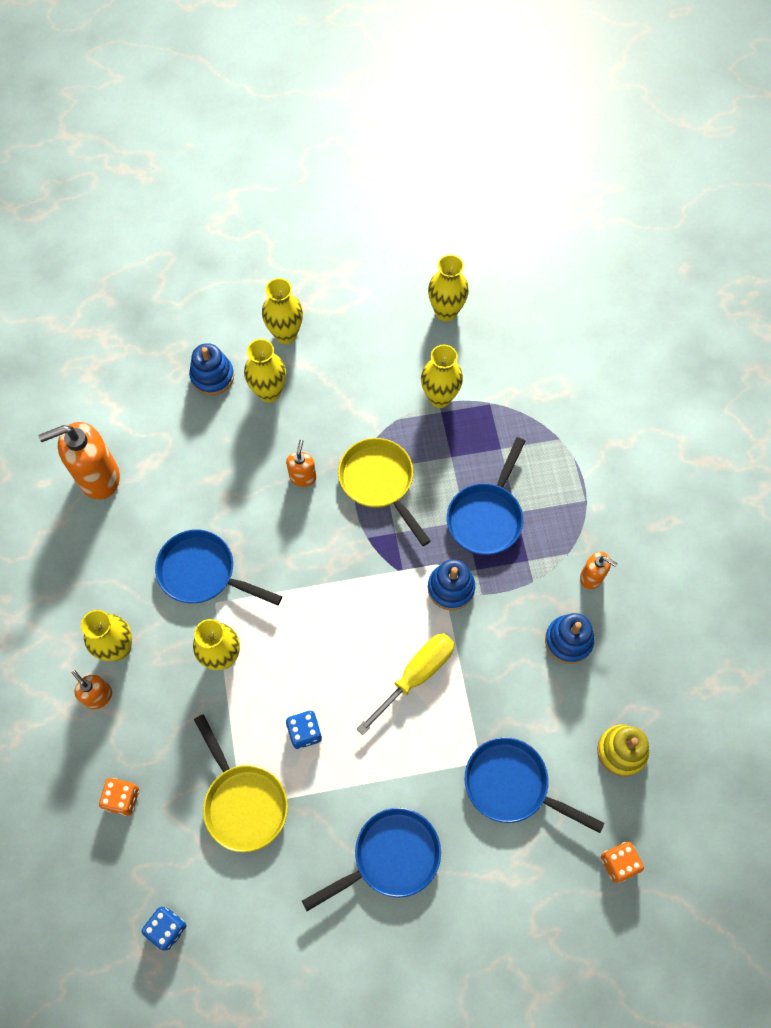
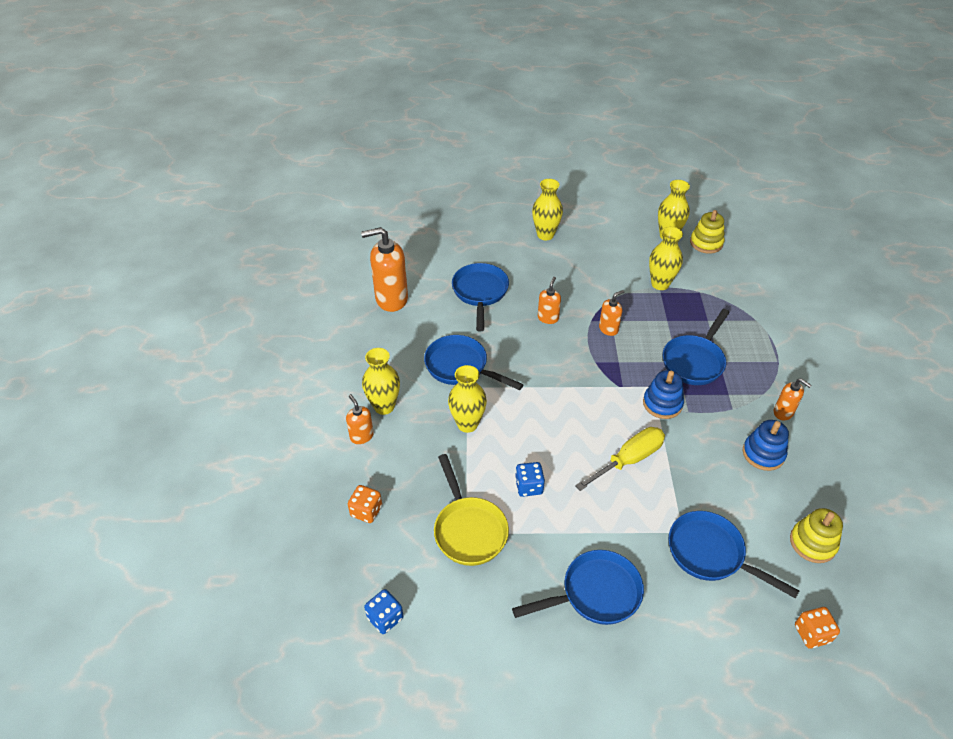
camera: 10 degrees right, 20 degrees down
blue stacking toy [189,343,234,395] -> none
yellow vase [244,339,286,403] -> none
yellow pan [338,438,431,546] -> orange soap dispenser [599,290,624,336]
none -> blue pan [452,263,509,331]
none -> yellow stacking toy [690,210,725,254]

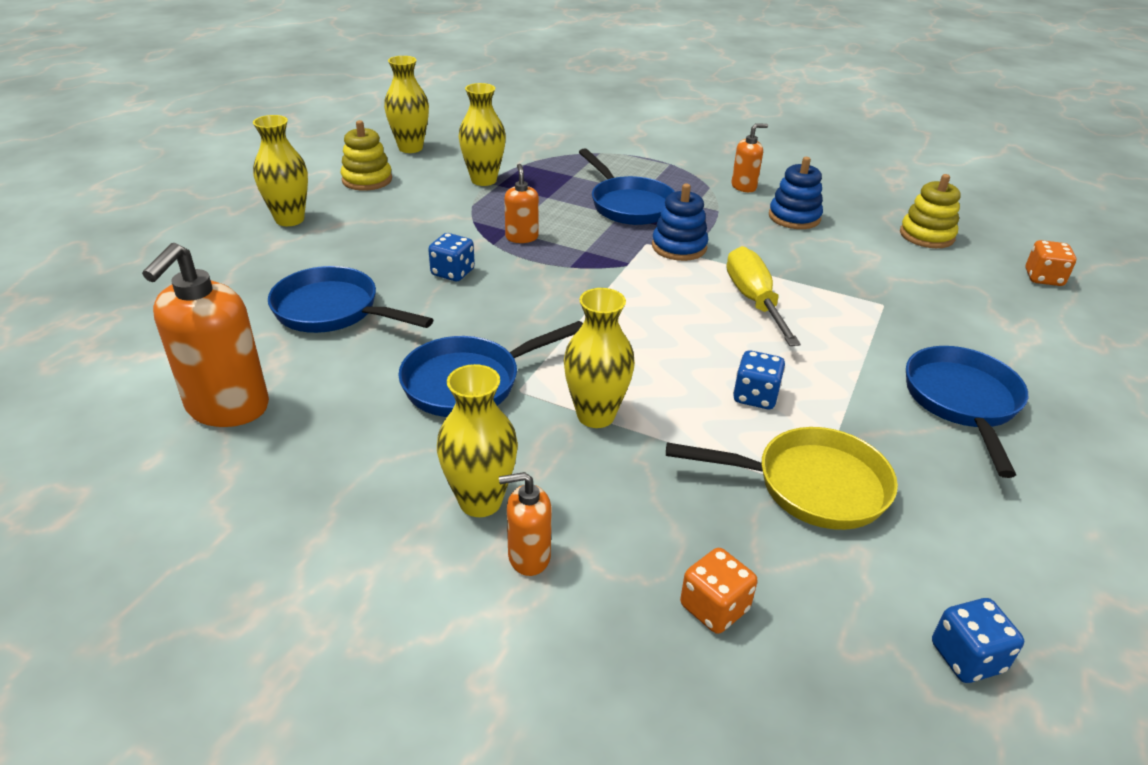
camera: 65 degrees left, 10 degrees down
orange soap dispenser [538,277,561,324] -> blue dice [428,233,475,281]
blue pan [668,511,799,599] -> none
yellow stacking toy [690,210,725,254] -> yellow stacking toy moved to [341,120,392,191]

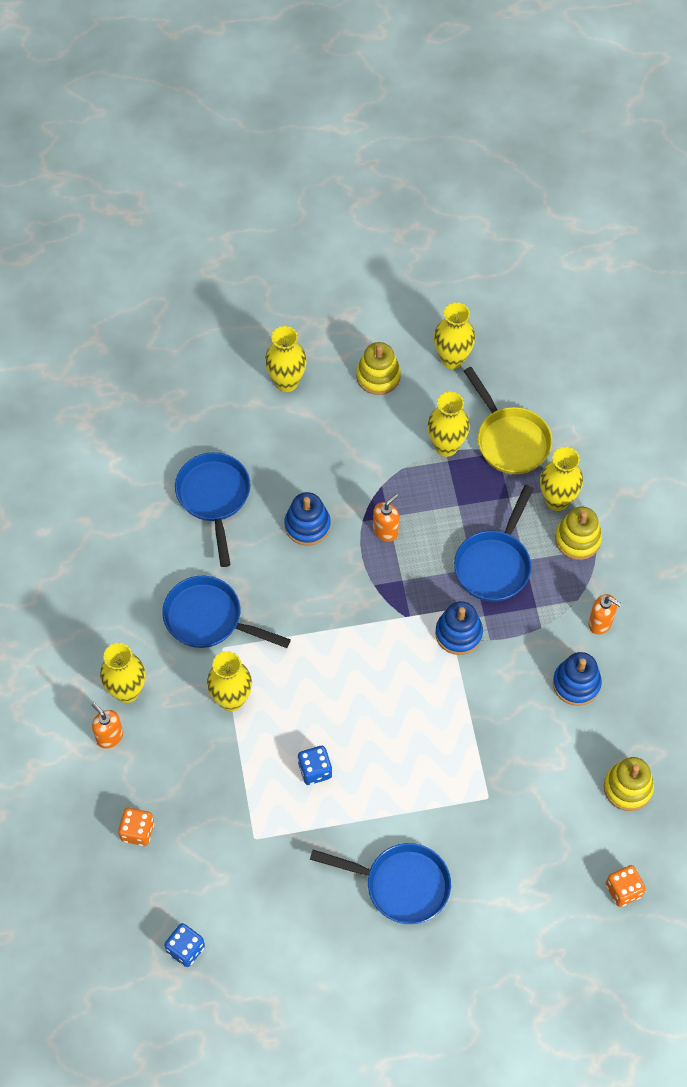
camera: 55 degrees right, 25 degrees up
orange soap dispenser [142,243,269,427] -> none
blue dice [428,233,475,281] -> blue stacking toy [284,492,331,546]
yellow pan [666,427,898,530] -> yellow pan moved to [464,367,552,474]
yellow screwdriver [727,246,801,346] -> none
blue pan [906,346,1028,478] -> blue pan turned 45 degrees clockwise [310,843,451,924]
none -> yellow vase [540,447,583,511]
none -> yellow stacking toy [555,507,602,560]

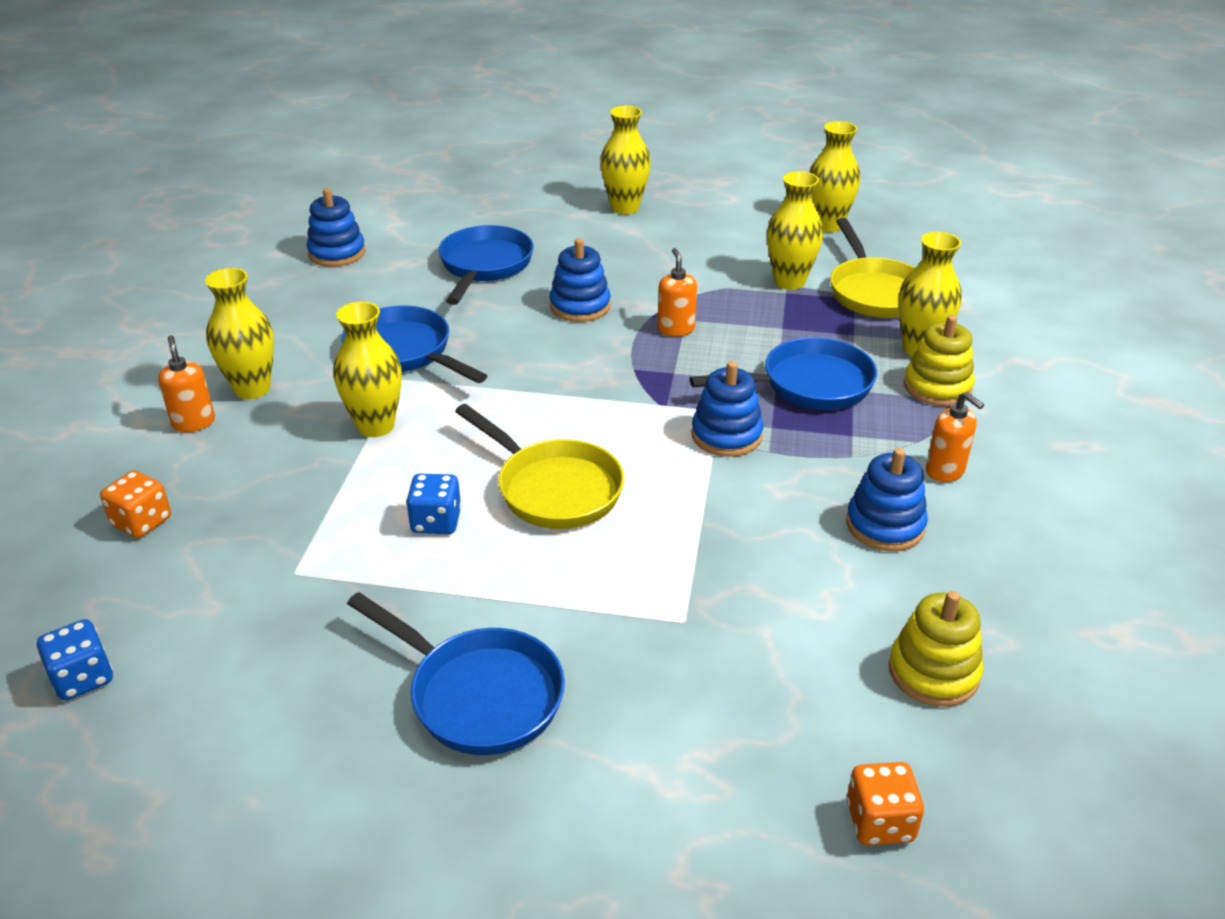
camera: 20 degrees right, 25 degrees down
yellow stacking toy [356,342,401,395] -> none
orange soap dispenser [373,494,399,542] -> orange soap dispenser turned 75 degrees counterclockwise [657,248,697,337]
blue pan [454,485,533,602] -> blue pan turned 150 degrees counterclockwise [690,337,877,410]
none -> blue stacking toy [307,188,366,267]
none -> yellow pan [455,404,624,529]

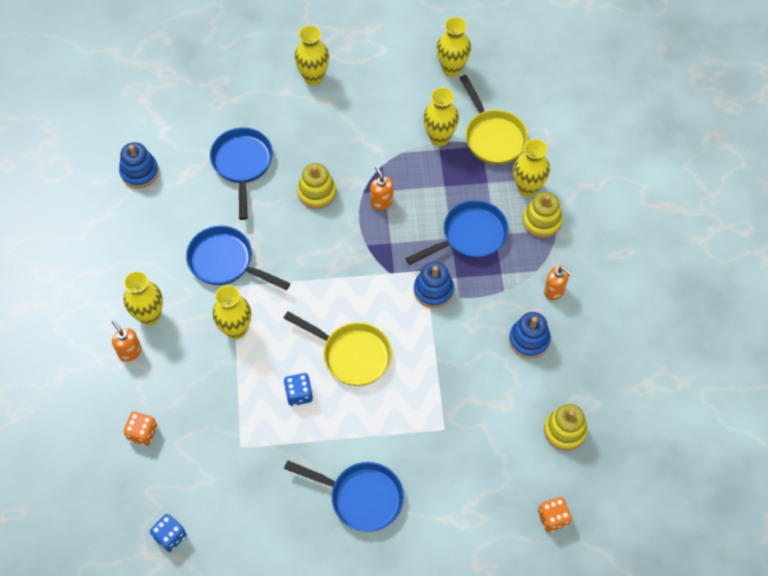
camera: 15 degrees left, 25 degrees up
blue stacking toy [550,238,611,322] -> yellow stacking toy [297,163,336,209]

